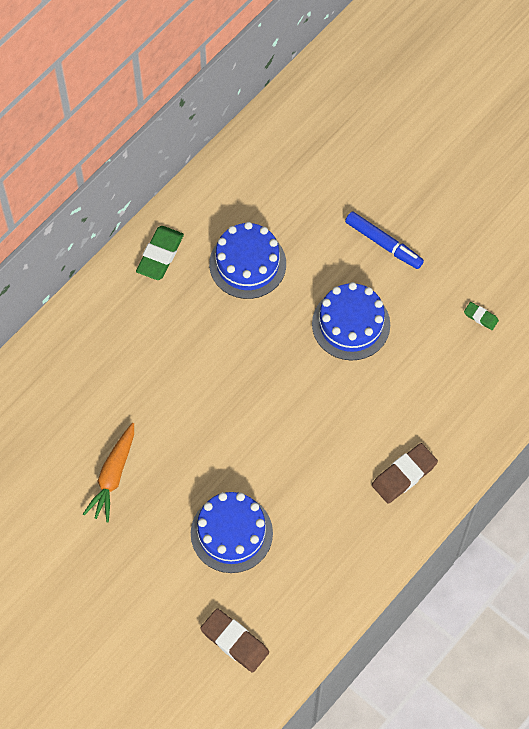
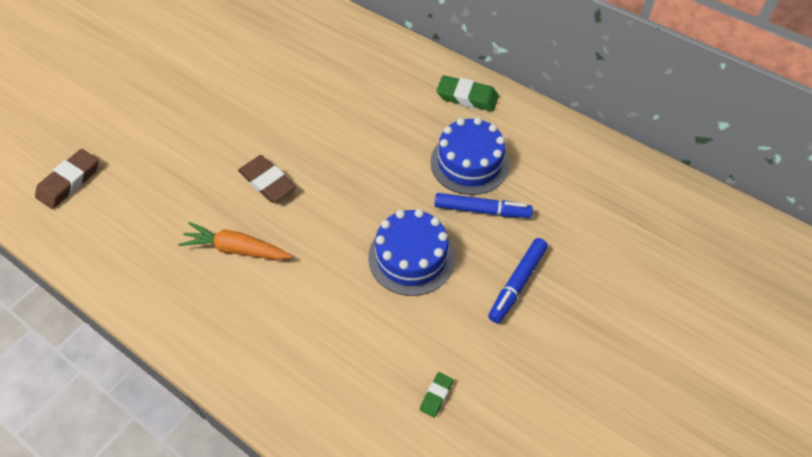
camera: 85 degrees right, 10 degrees down
orange carrot [83,423,134,523] -> orange carrot moved to [178,222,292,260]
blue cake [191,492,273,573] -> none
brown eraser [372,443,438,504] -> brown eraser moved to [238,155,296,203]
none -> blue marker [435,193,533,218]

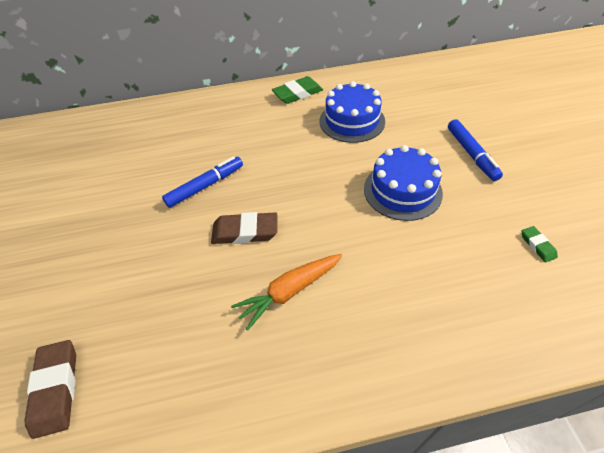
camera: 45 degrees left, 5 degrees down
blue marker [435,193,533,218] -> blue marker moved to [162,156,243,208]

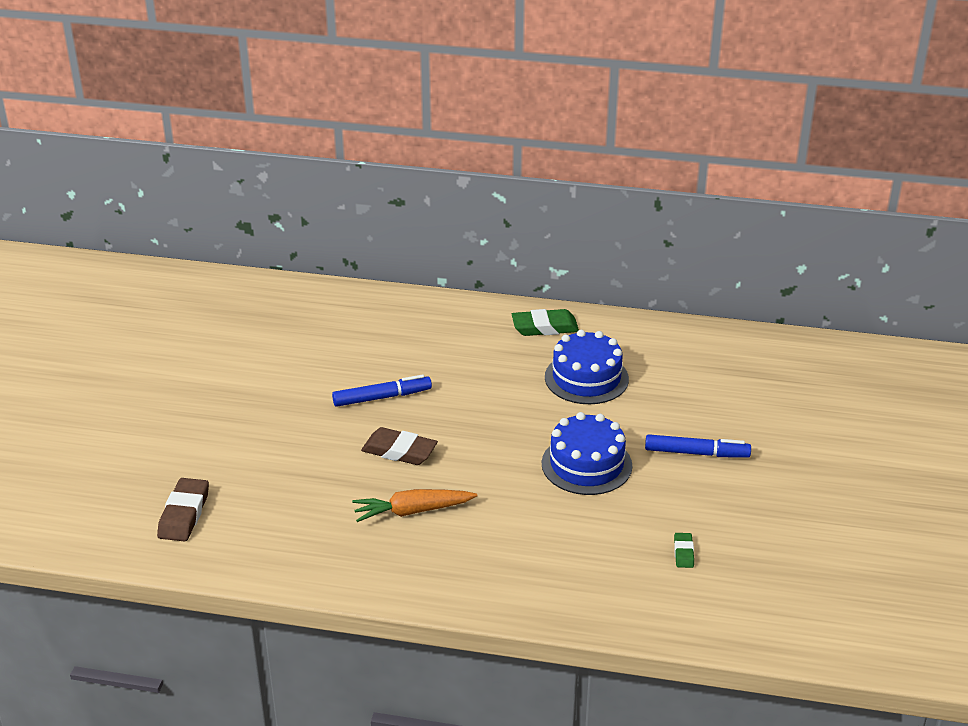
camera: 20 degrees right, 15 degrees down
blue marker [448,119,503,181] -> blue marker turned 90 degrees counterclockwise [645,434,751,458]

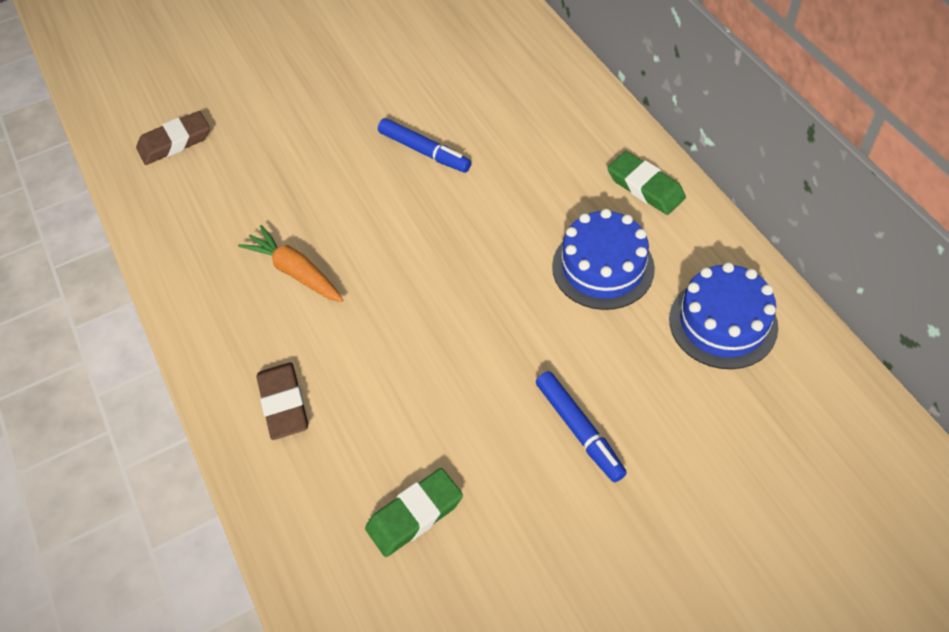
camera: 55 degrees right, 20 degrees up
brown eraser [361,427,438,465] -> brown eraser moved to [256,362,308,440]
blue cake [542,412,632,495] -> blue cake moved to [669,262,778,369]
green eraser [674,533,694,568] -> green eraser [365,468,463,557], size x1.87

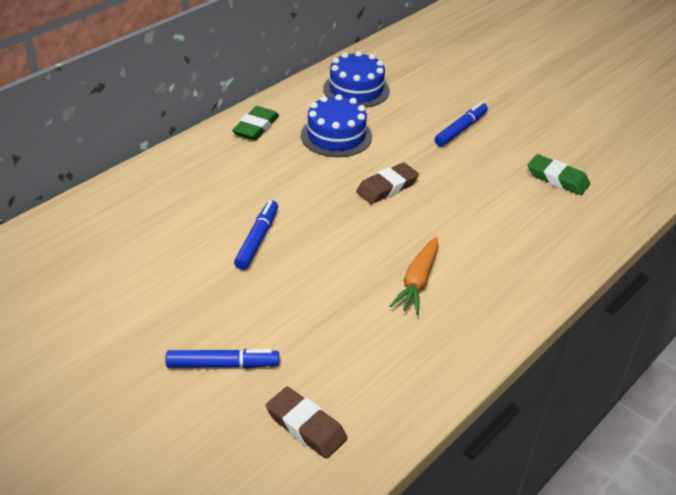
camera: 115 degrees left, 15 degrees down
brown eraser [256,362,308,440] -> brown eraser moved to [356,163,419,204]
none -> blue marker [165,349,279,368]

